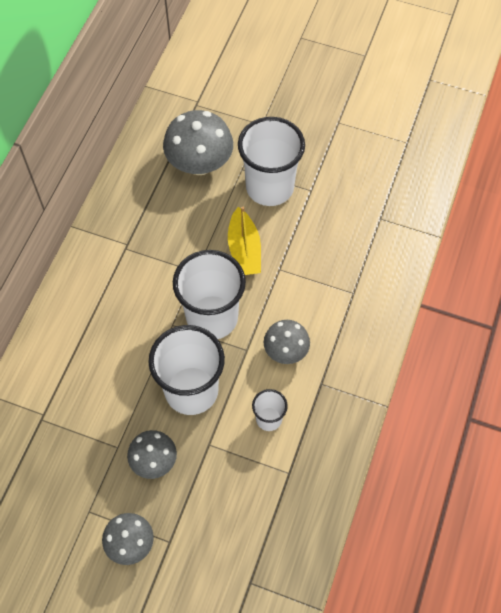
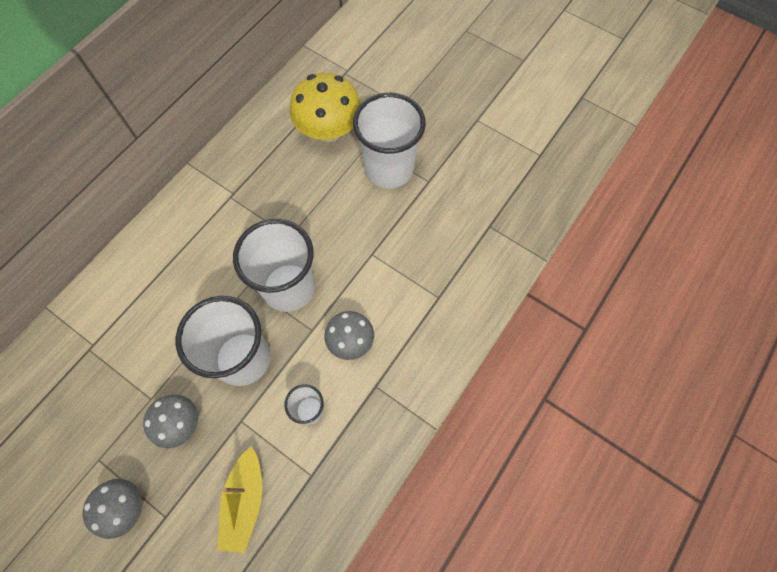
camera: 15 degrees right, 5 degrees up
grey mushroom [163,110,233,175] -> yellow mushroom [290,73,361,142]
yellow boat [228,207,261,275] -> yellow boat moved to [217,446,262,553]

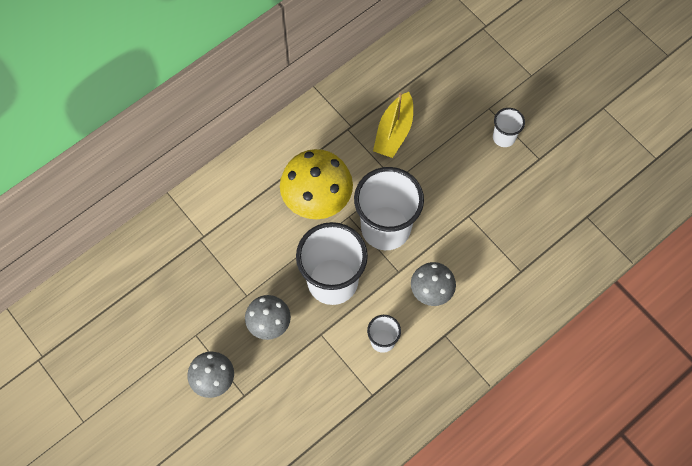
camera: 15 degrees right, 0 degrees up
yellow boat [217,446,262,553] -> yellow boat moved to [373,92,413,158]
yellow mushroom [290,73,361,142] -> yellow mushroom moved to [280,149,353,219]
white cup [353,93,426,189] -> white cup [493,108,525,147], size x0.48

